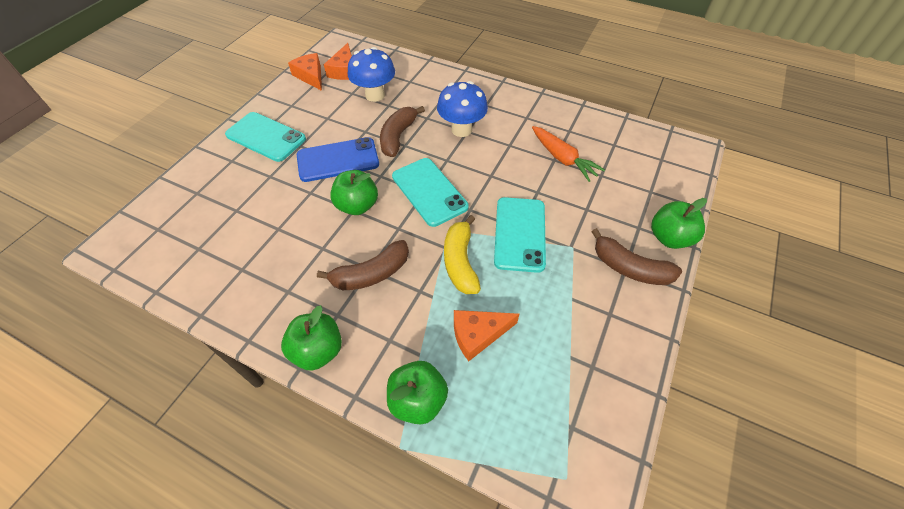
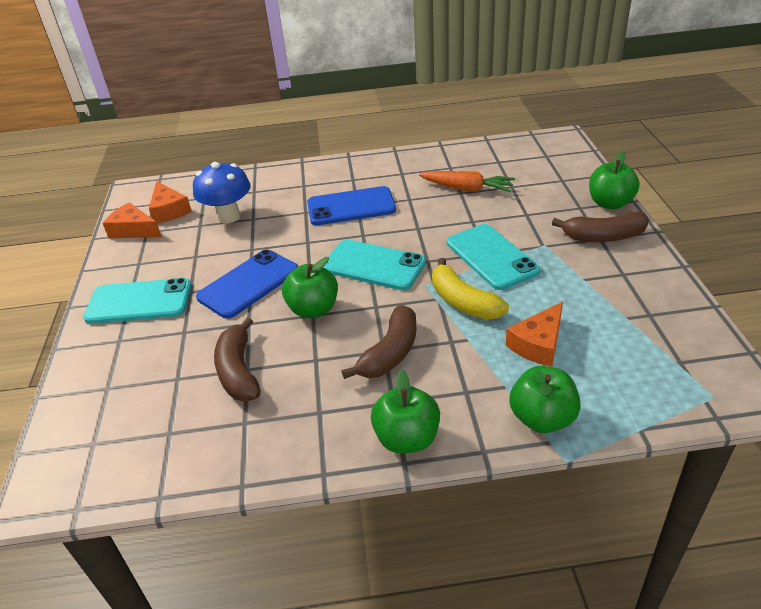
camera: 30 degrees left, 15 degrees down
brown banana [380,106,425,157] -> brown banana moved to [214,317,261,402]
blue mushroom [437,81,488,137] -> blue phone [307,186,396,225]

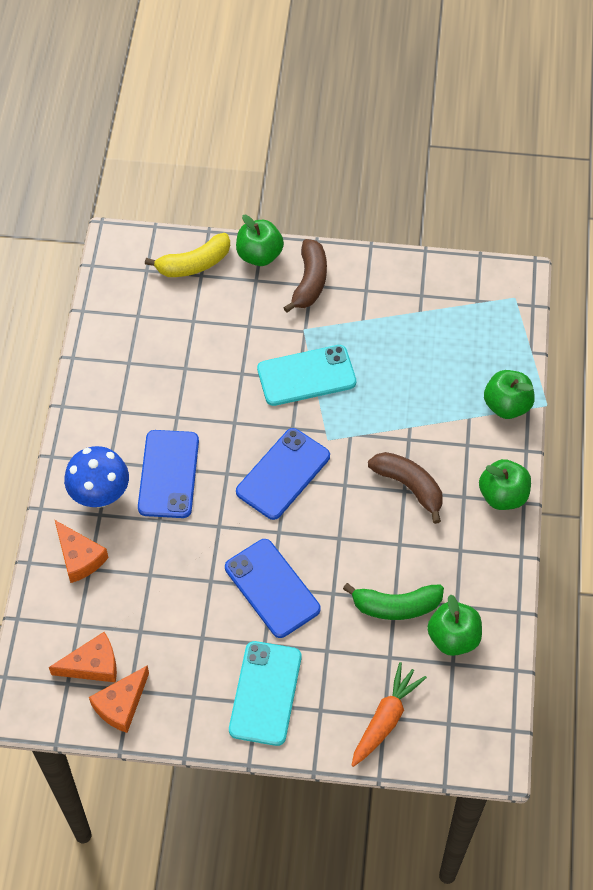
camera: 80 degrees left, 20 degrees up
blue mushroom [193,162,251,224] -> blue mushroom moved to [64,446,129,508]
brown banana [214,317,261,402] -> green banana [343,583,444,620]
green apple [282,257,338,318] -> green apple moved to [427,594,482,656]
turquoise phone [324,240,426,290] -> blue phone [236,428,330,520]
orange carrot [419,171,515,192] -> orange carrot moved to [352,662,427,767]
yellow banana [432,258,509,320] -> yellow banana moved to [145,233,230,277]
orange cheese [506,302,563,367] -> orange cheese moved to [55,520,109,583]

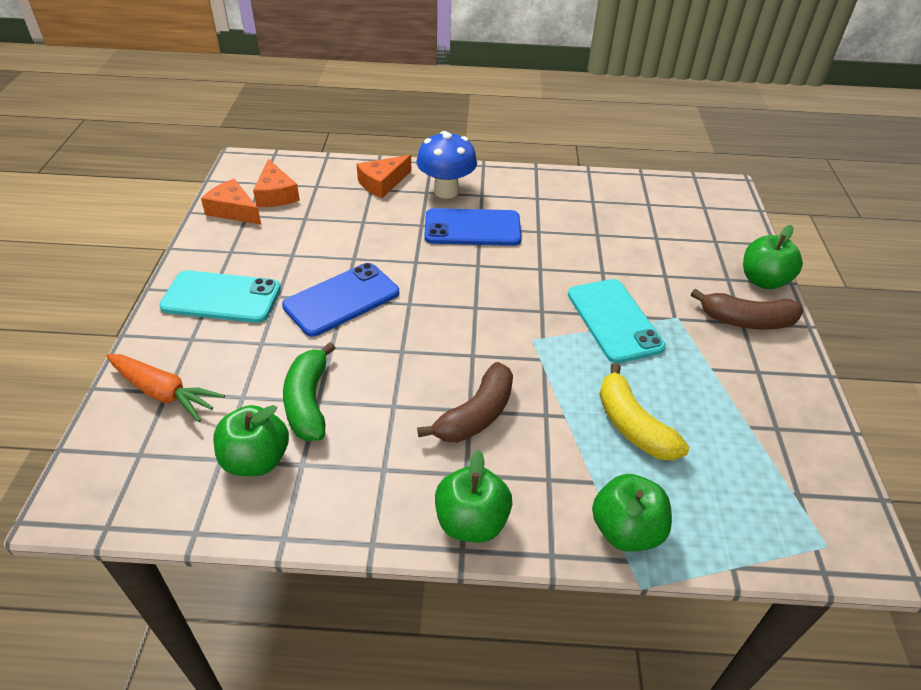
camera: 85 degrees right, 15 degrees down
yellow banana [145,233,230,277] -> yellow banana moved to [600,363,689,461]
blue phone [236,428,330,520] -> none

